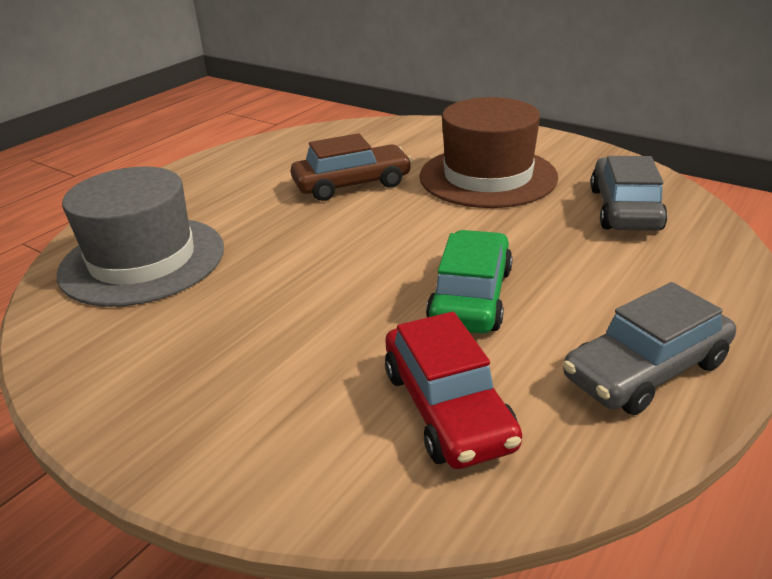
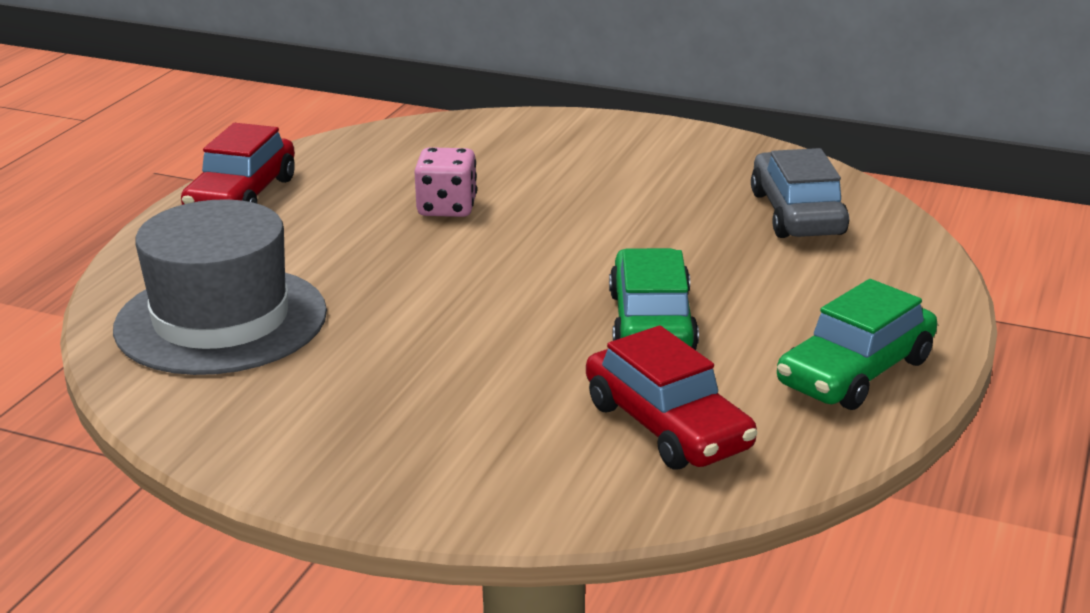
camera: 15 degrees left, 5 degrees down
brown car [291,133,412,201] -> pink dice [414,147,477,217]
brown hat [419,97,558,208] -> none
grey car [563,282,736,415] -> green car [777,279,938,410]
none -> red car [181,123,295,205]

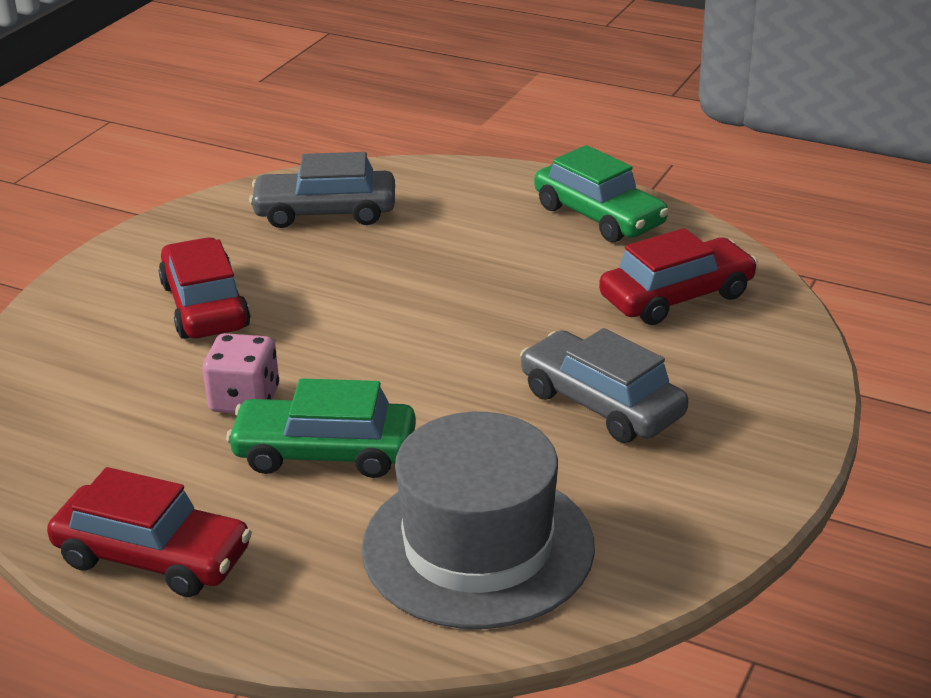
camera: 85 degrees left, 5 degrees up
green car [609,248,699,350] -> green car moved to [226,378,416,478]
none -> red car [159,237,251,339]
none -> grey car [520,328,688,443]

